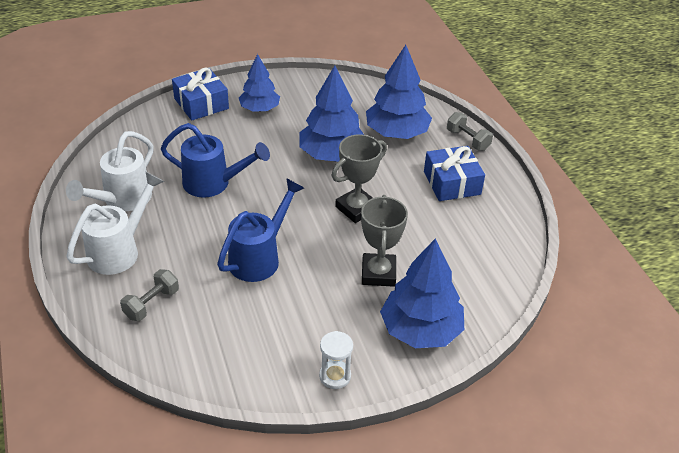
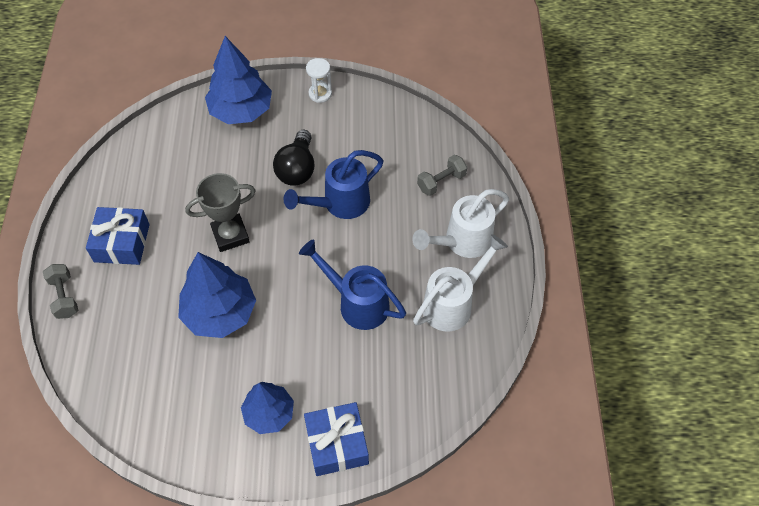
camera: 160 degrees left, 15 degrees up
grey trophy [361,195,408,287] -> none
blue tree [366,45,432,139] -> none
none -> black light bulb [273,130,314,186]

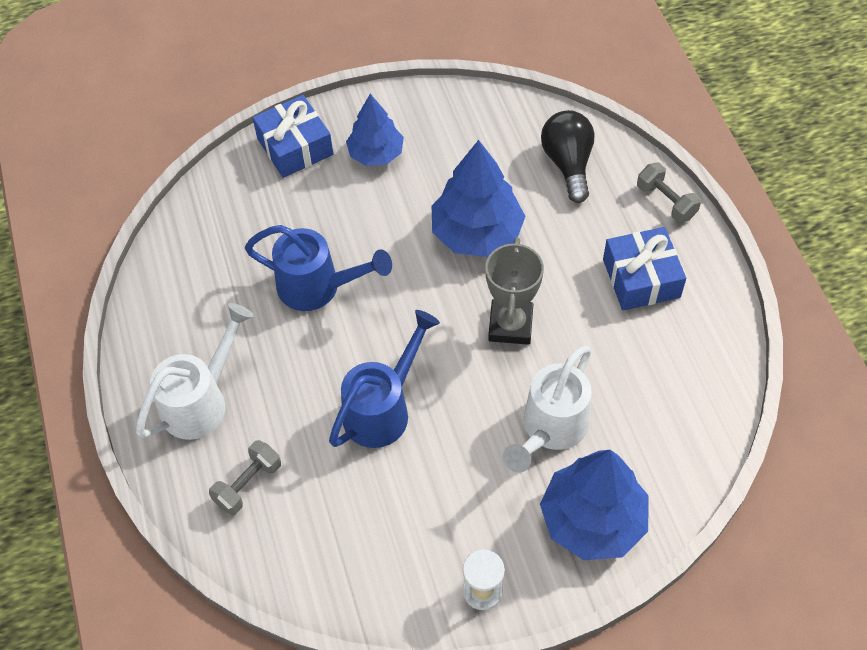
camera: 165 degrees right, 0 degrees up
grey trophy [185,173,256,252] -> grey trophy turned 45 degrees counterclockwise [485,237,544,345]
black light bulb [273,130,314,186] -> black light bulb moved to [541,110,595,203]
white watering can [413,234,508,332] -> white watering can moved to [503,345,592,473]

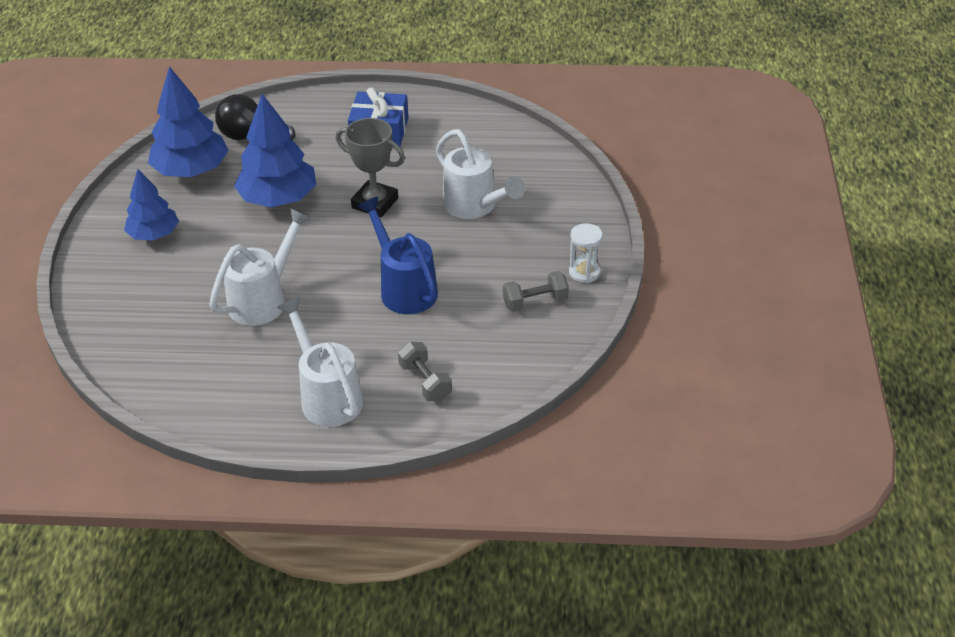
camera: 70 degrees left, 15 degrees down
blue watering can [245,225,392,311] -> white watering can [209,208,311,326]
blue gift [253,95,333,178] -> none
blue tree [540,450,649,560] -> blue tree moved to [148,66,229,177]
grey dumbbell [637,163,701,223] -> grey dumbbell moved to [503,271,569,312]

